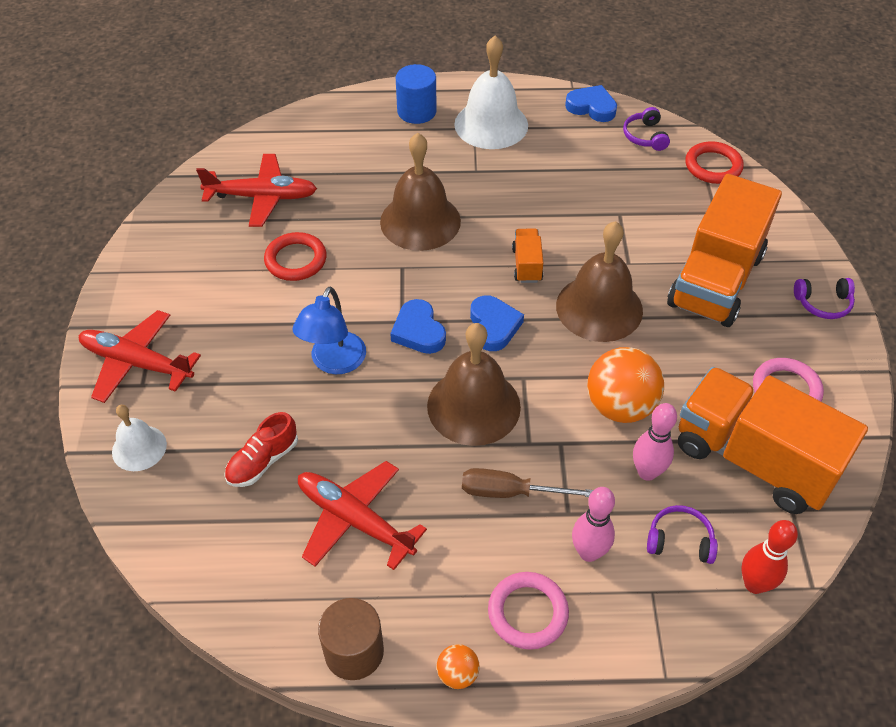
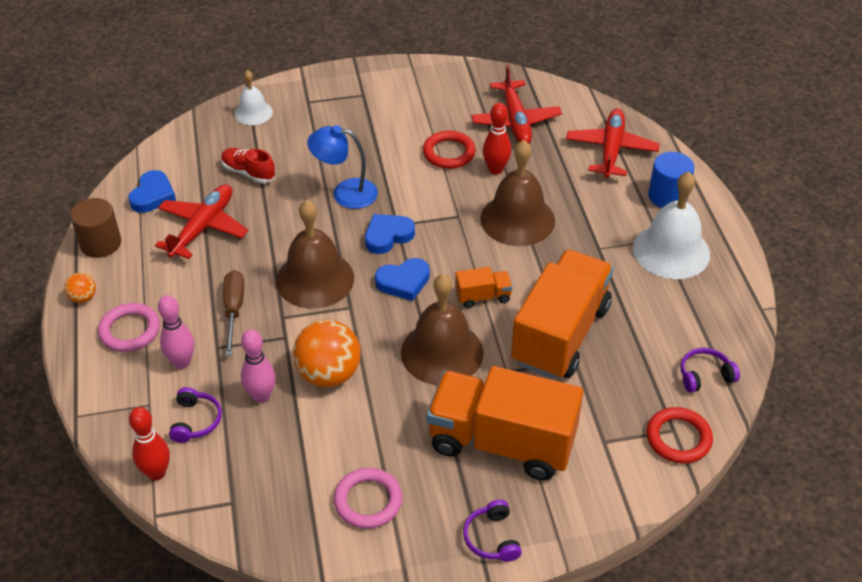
camera: 80 degrees right, 5 degrees down
red plane [79,310,201,403] -> red plane moved to [566,109,660,178]
blue heart [565,85,617,122] -> blue heart moved to [128,170,176,213]
orange truck [678,367,868,514] -> orange truck moved to [511,249,614,379]
none -> red bowling pin [483,103,511,174]

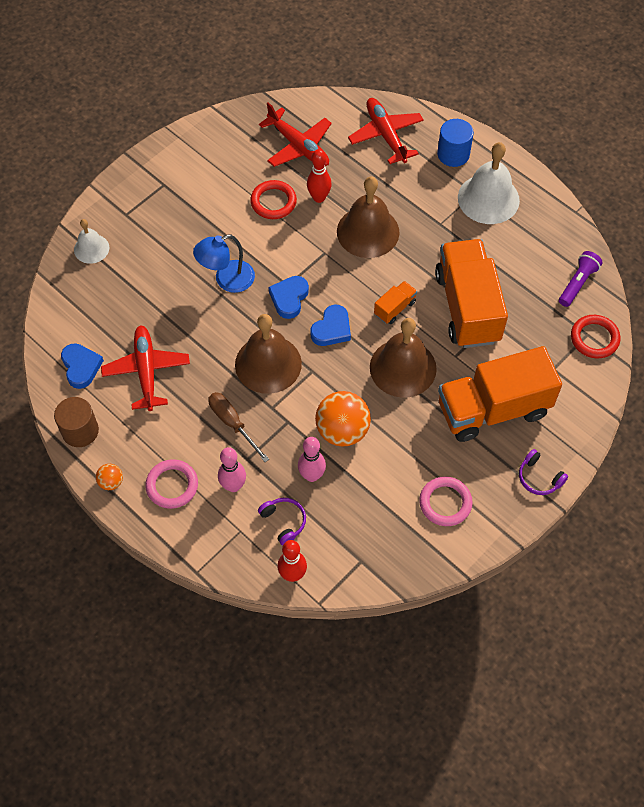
camera: 35 degrees left, 15 degrees up
red shoe [221,148,276,183] -> none
purple headphones [681,348,740,393] -> purple flashlight [559,251,603,307]

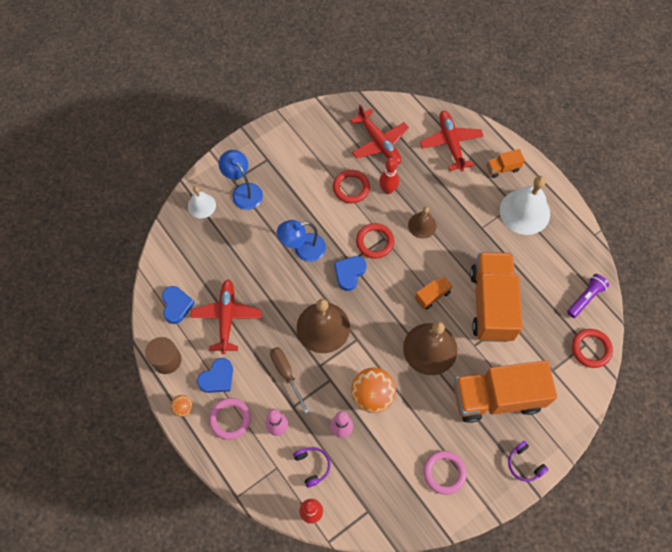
camera: 10 degrees right, 5 degrees up
blue heart [311,305,351,346] -> blue heart moved to [197,358,233,393]
brown bell [337,176,400,258] -> brown bell [408,207,437,239], size x0.56
blue cylinder [437,119,474,167] -> orange truck [487,149,525,178]
none -> blue lamp [219,150,263,210]
none -> red ring [356,223,394,259]

